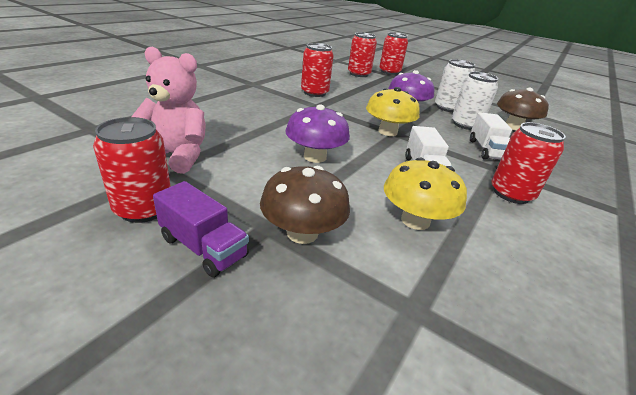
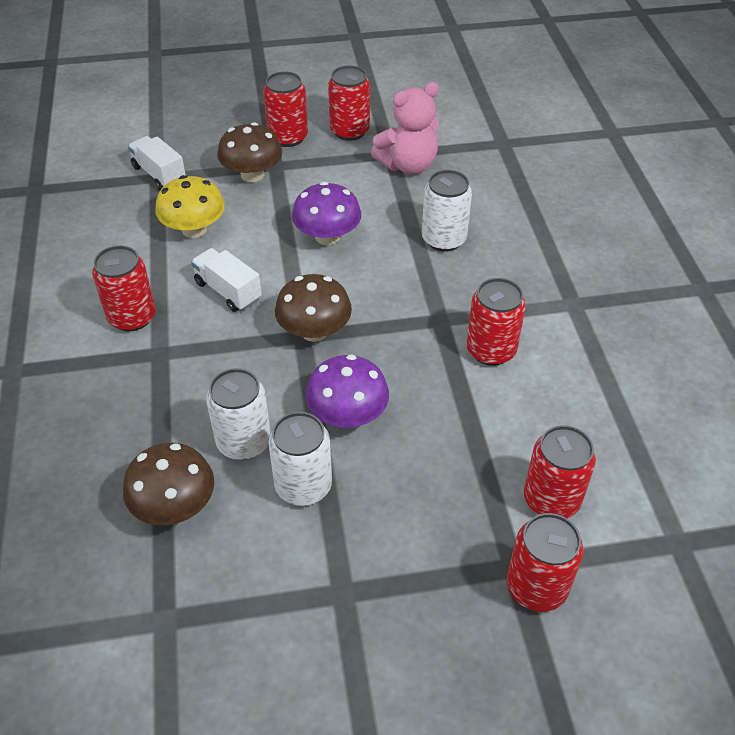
camera: 140 degrees right, 15 degrees up
purple truck [153,181,249,277] -> red can [263,72,308,147]
yellow mushroom [366,87,420,136] -> brown mushroom [275,274,352,342]
white truck [470,112,512,160] -> white truck moved to [128,136,186,190]
none -> white can [422,170,472,252]

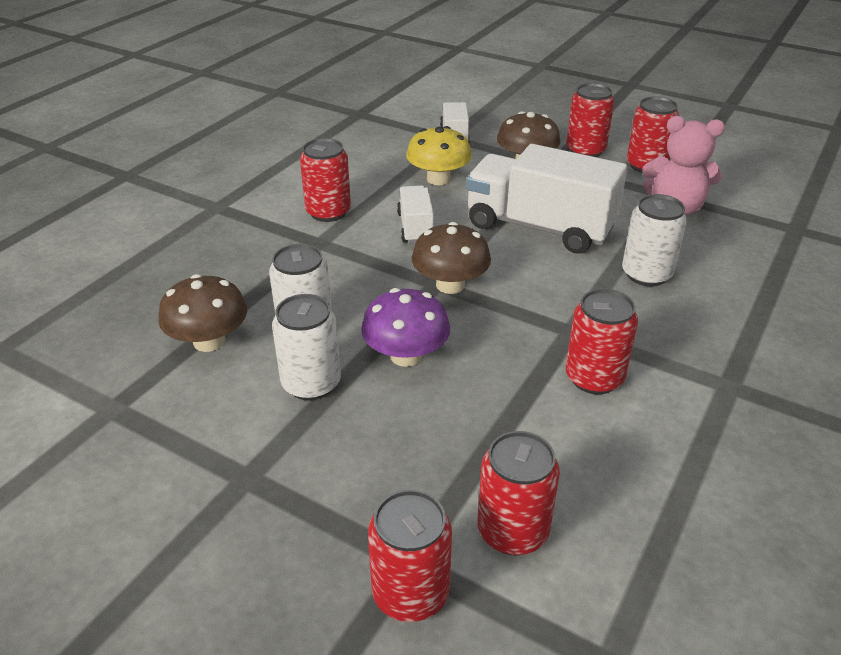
camera: 40 degrees right, 10 degrees down
purple mushroom [292,182,361,245] -> white truck [466,144,627,254]

